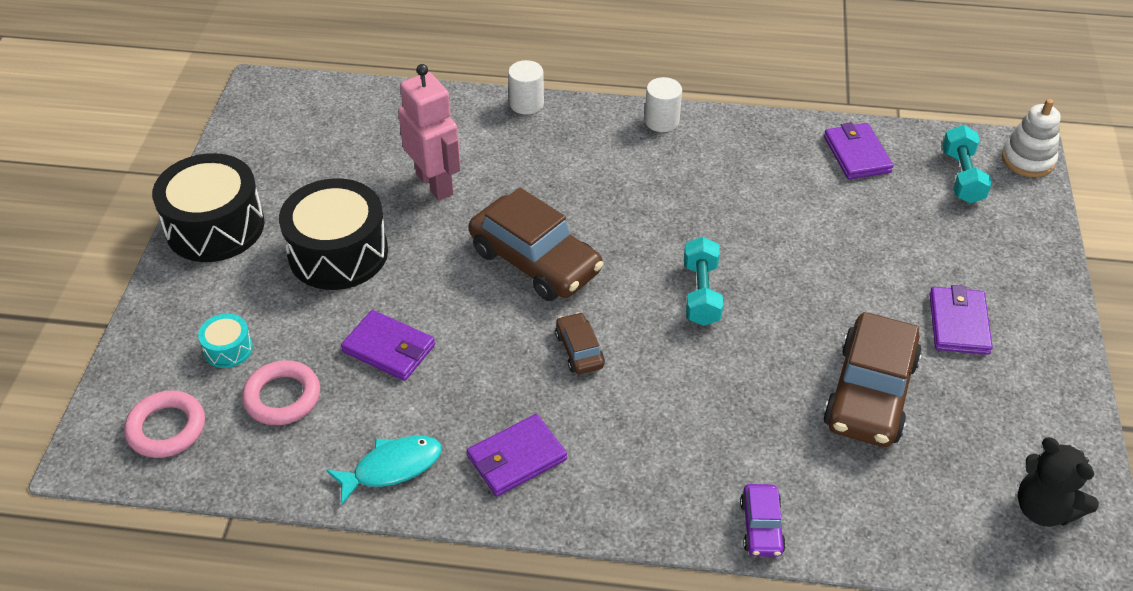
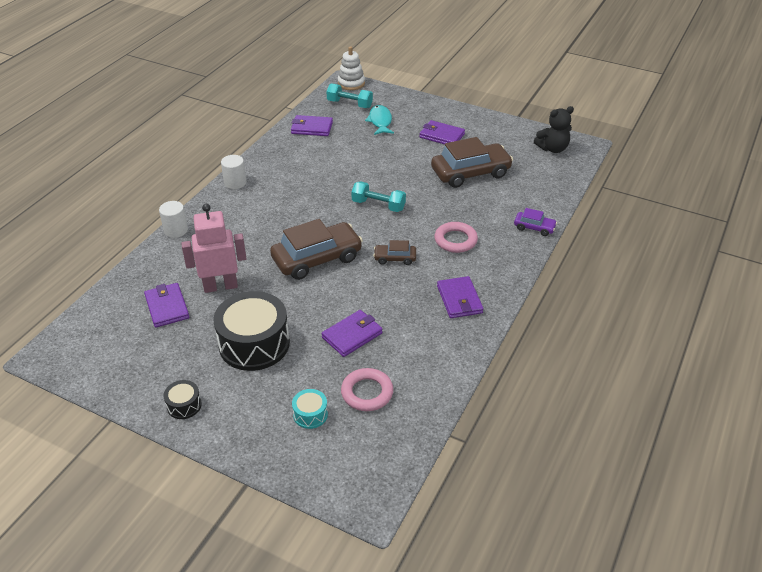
camera: 70 degrees left, 5 degrees down
pink ring [124,390,205,458] -> pink ring moved to [434,222,478,253]
black drum [152,153,265,262] -> black drum [163,380,202,419], size x0.45
turquoise fish [326,436,442,506] -> turquoise fish moved to [365,105,394,135]
brown car [823,312,922,447] -> brown car turned 60 degrees counterclockwise [431,137,513,188]
none -> purple wallet [144,283,189,328]

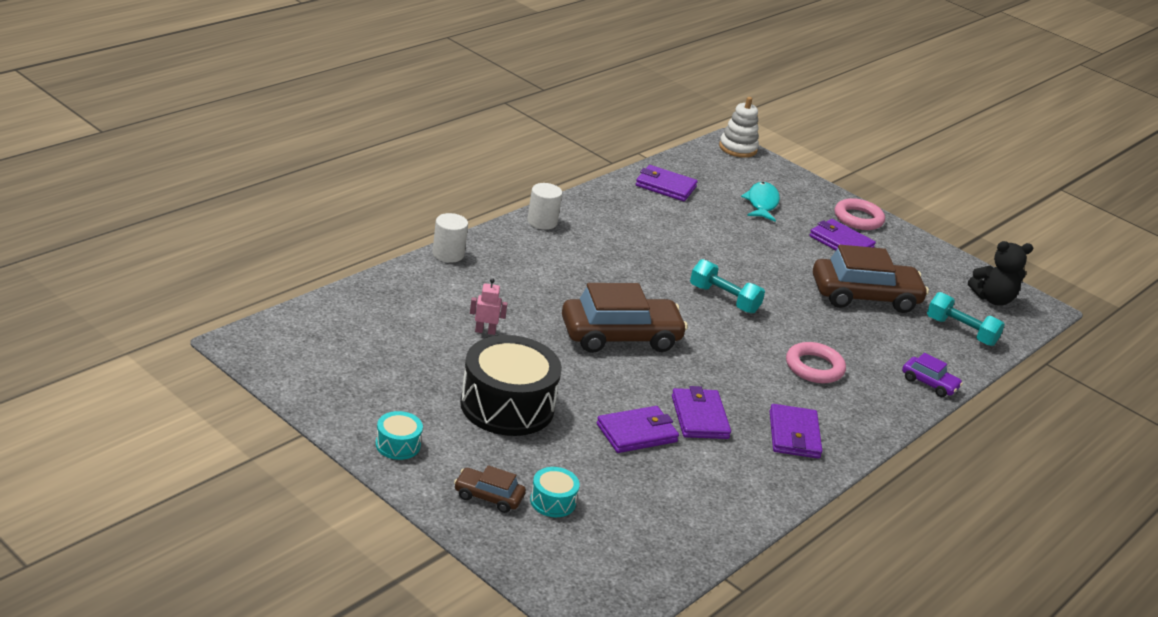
camera: 10 degrees right, 10 degrees down
purple wallet [144,283,189,328] -> purple wallet moved to [672,386,731,439]
black drum [163,380,202,419] -> turquoise drum [376,411,423,460]
pink robot [181,204,247,293] -> pink robot [470,278,508,335], size x0.45
turquoise dumbbell [326,83,373,108] -> turquoise dumbbell moved to [927,292,1005,346]
pink ring [341,368,394,411] -> pink ring moved to [835,198,885,230]
brown car [373,240,416,265] -> brown car moved to [454,465,526,513]

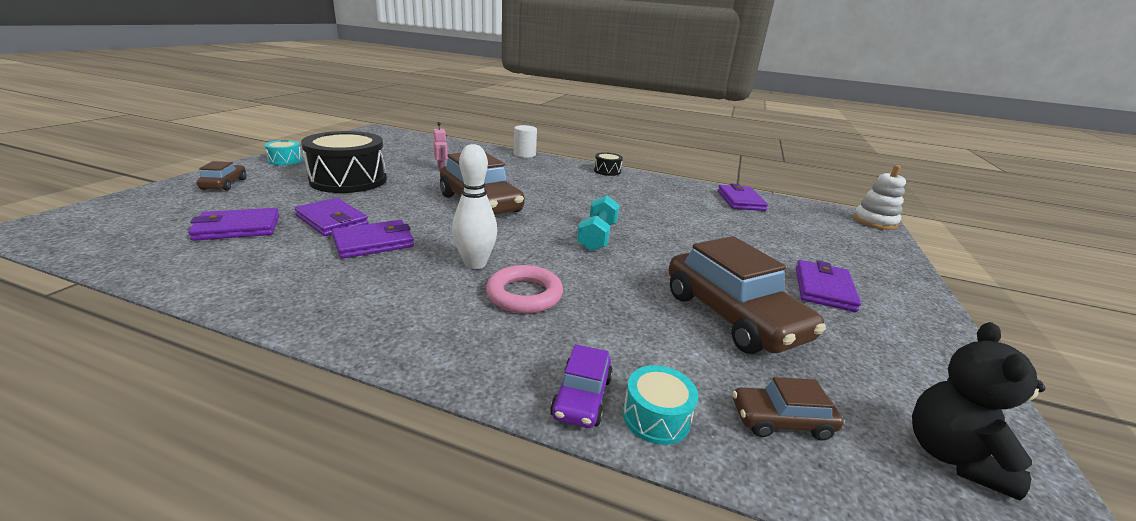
camera: 70 degrees right, 5 degrees down
white cylinder [527,183,562,230] -> black drum [594,152,623,176]
turquoise drum [530,467,580,517] -> turquoise drum moved to [623,365,698,445]
turquoise fish [741,182,780,222] -> none
purple wallet [770,404,822,459] -> purple wallet moved to [188,208,279,241]
pink ring [835,198,885,230] -> none
turquoise dumbbell [927,292,1005,346] -> brown car [733,377,844,441]
black teddy bear [968,241,1033,305] -> black teddy bear turned 45 degrees clockwise [912,322,1045,501]
none -> white bowling pin [452,144,497,269]

